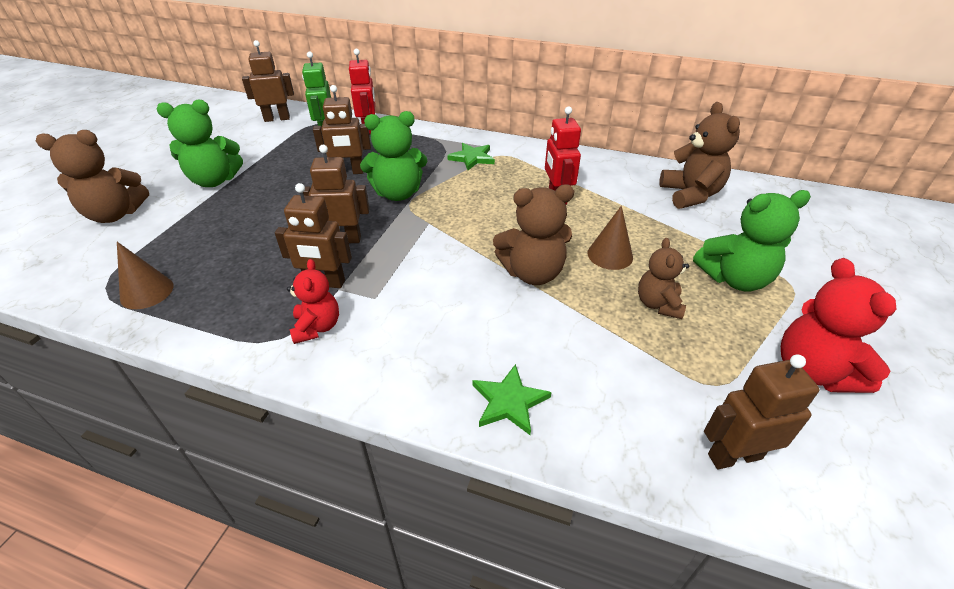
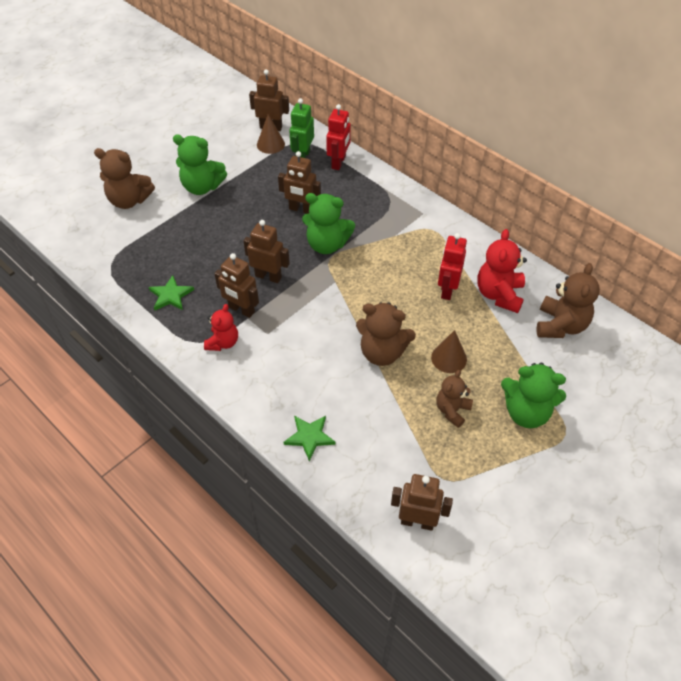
camera: 25 degrees right, 10 degrees up
brown cone [117,242,173,309] -> brown cone moved to [257,114,285,154]
green star [447,143,495,170] -> green star moved to [149,275,194,310]
red teddy bear [781,258,897,393] -> red teddy bear moved to [477,229,527,313]

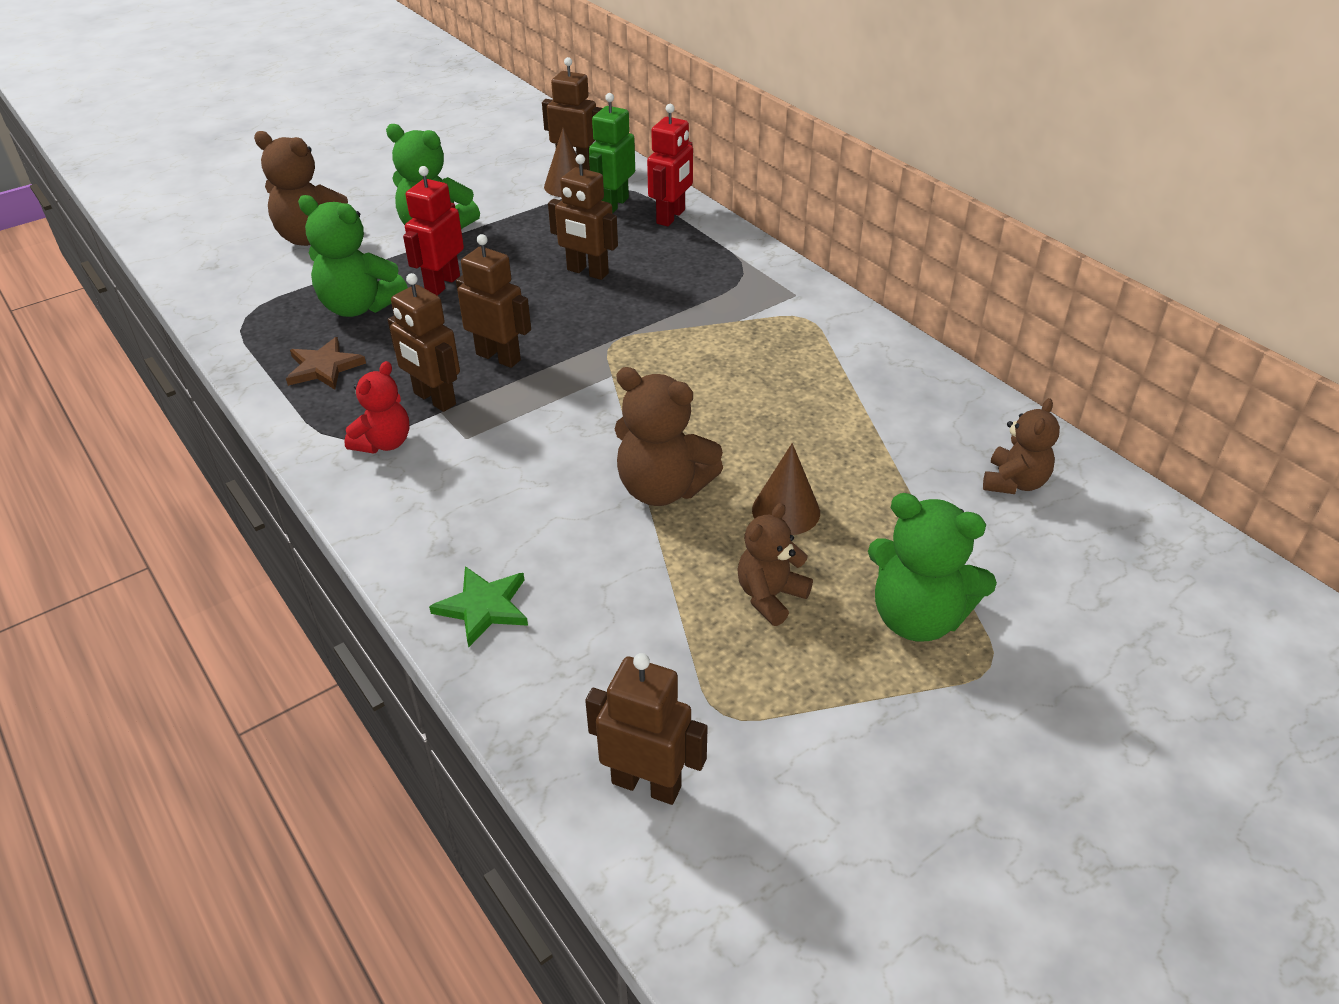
camera: 10 degrees right, 10 degrees down
green star [149,275,194,310] -> brown star [286,337,366,389]
green teddy bear [302,193,355,254] -> green teddy bear moved to [298,195,408,317]
red robot [438,233,467,300] -> red robot moved to [403,166,464,296]
red teddy bear [477,229,527,313] -> none
brown teddy bear [537,263,600,338] -> brown teddy bear [983,398,1060,494], size x0.64

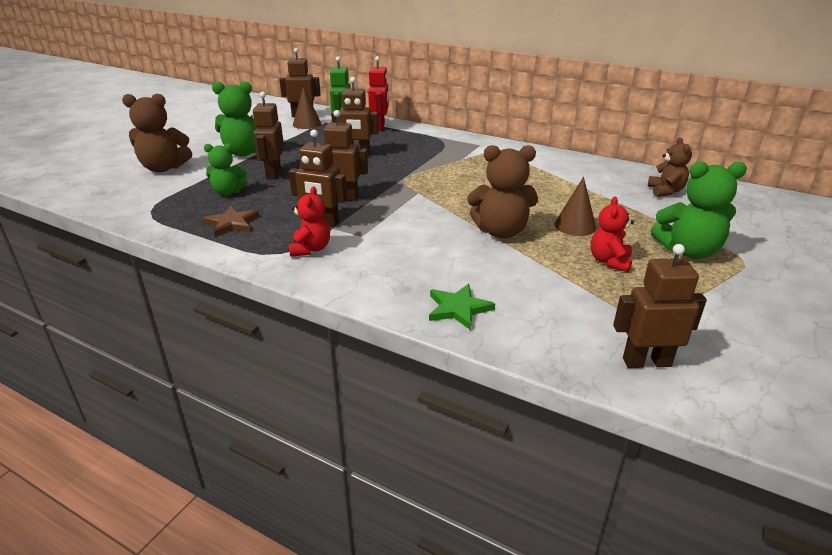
camera: 25 degrees left, 10 degrees down
green teddy bear [298,195,408,317] -> green teddy bear [204,143,247,196], size x0.64
red robot [403,166,464,296] -> brown robot [253,92,284,179]
brown teddy bear [737,503,813,626] -> red teddy bear [590,197,634,272]

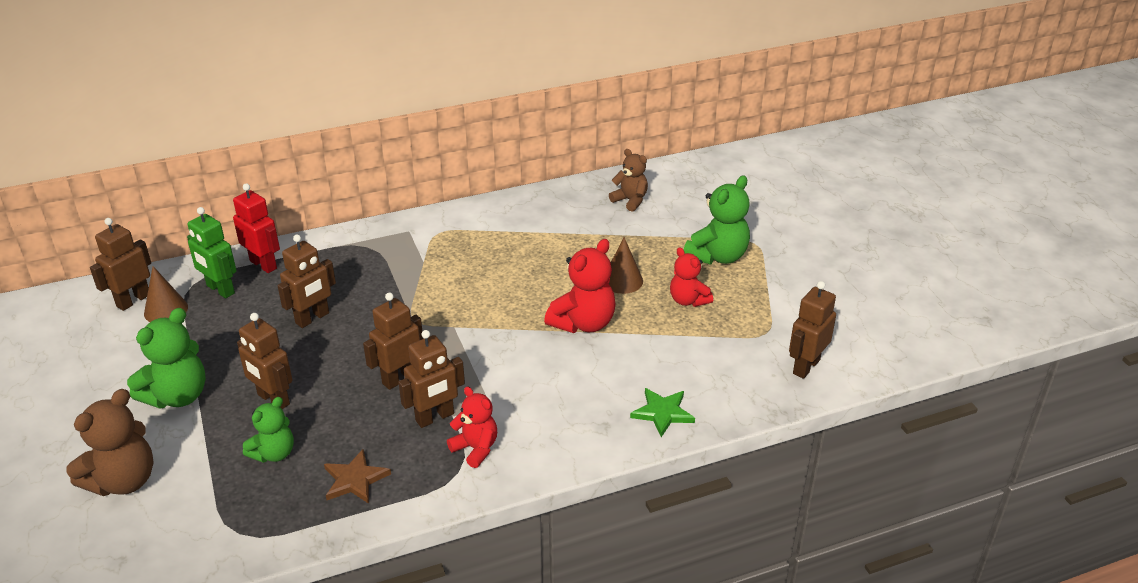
camera: 50 degrees left, 5 degrees up
brown teddy bear [467,145,538,239] -> red teddy bear [544,239,616,333]

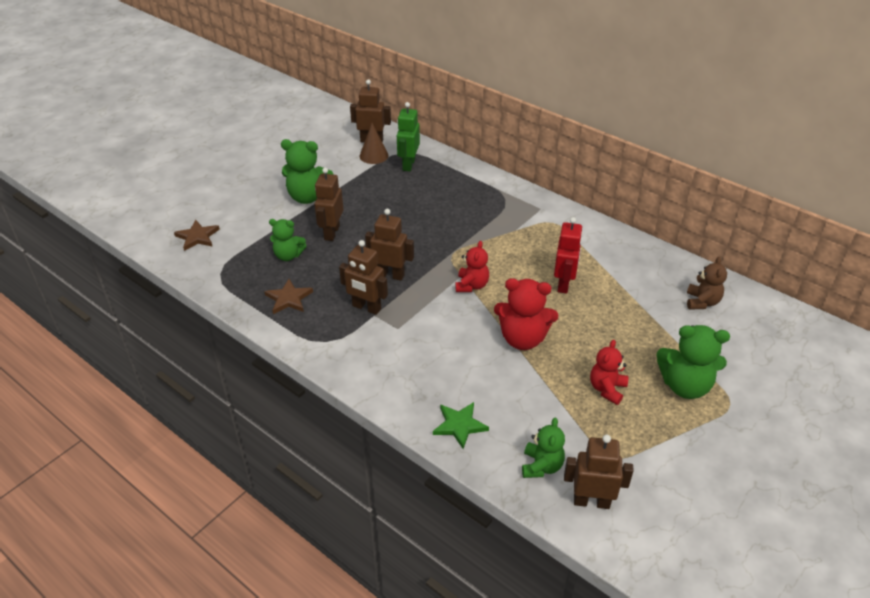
camera: 60 degrees right, 5 degrees up
brown teddy bear [66,389,154,496] -> none
red robot [233,183,280,273] -> red robot moved to [554,217,583,294]
brown robot [277,234,336,328] -> none
red teddy bear [447,386,497,468] -> red teddy bear moved to [455,241,489,292]
brown cone [608,237,643,294] -> none
none -> brown star [174,220,220,251]
none -> green teddy bear [522,418,565,478]

